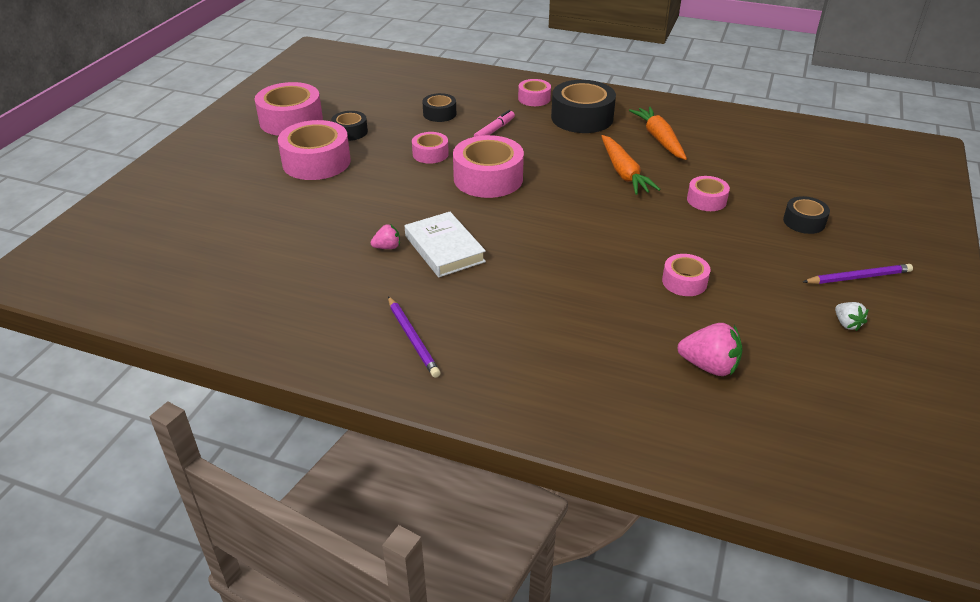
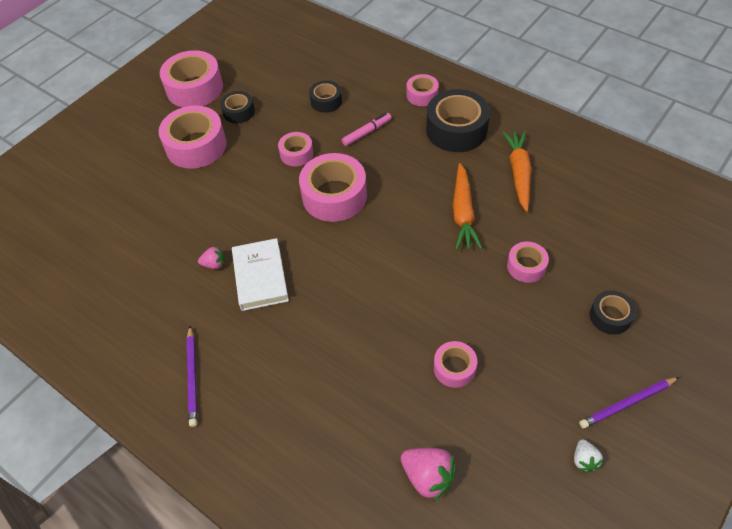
camera: 20 degrees right, 15 degrees up
purple pencil [803,264,913,284] -> purple pencil turned 150 degrees clockwise [579,377,679,429]

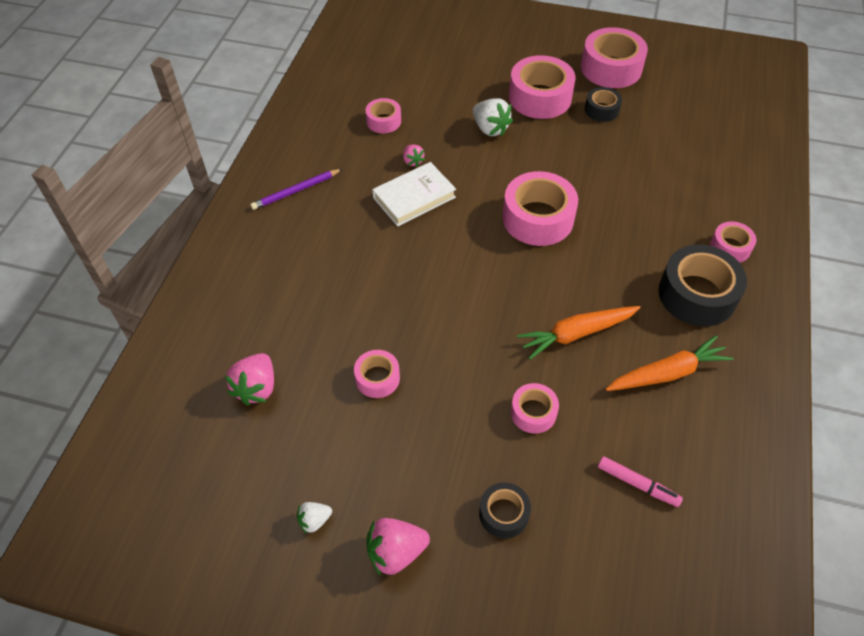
camera: 65 degrees right, 0 degrees up
pink tape [278,132,313,166] -> pink tape moved to [365,98,401,133]
black tape [309,80,342,113] -> none
pink marker [342,113,391,146] -> pink marker moved to [598,456,683,507]
purple pencil [579,377,679,429] -> pink strawberry [366,518,430,576]
none -> white strawberry [473,98,513,136]

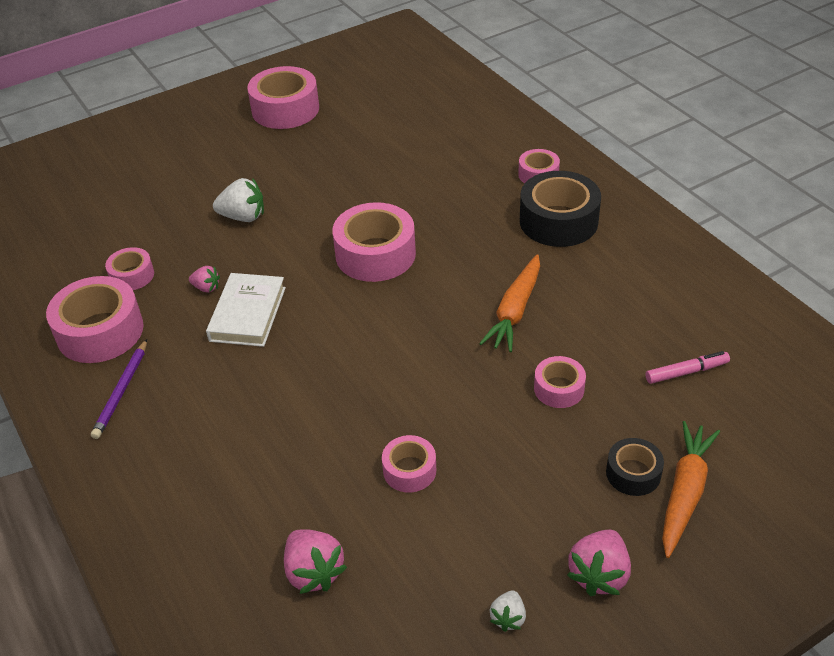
camera: 45 degrees left, 10 degrees down
pink tape [509,55,576,119] -> pink tape moved to [46,276,144,363]
black tape [585,87,622,122] -> none
orange carrot [606,335,734,391] -> orange carrot moved to [662,421,720,558]

